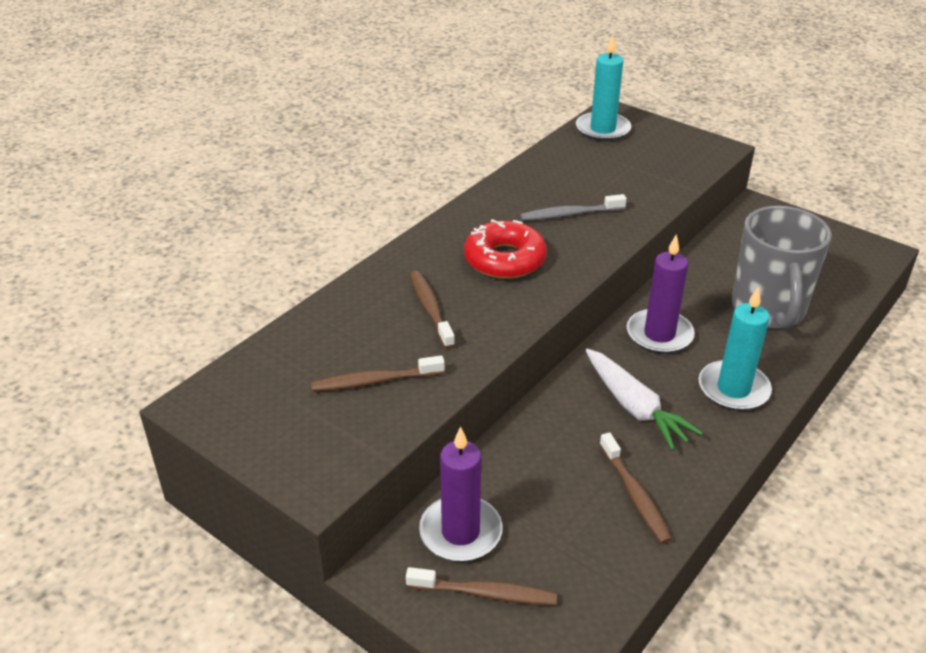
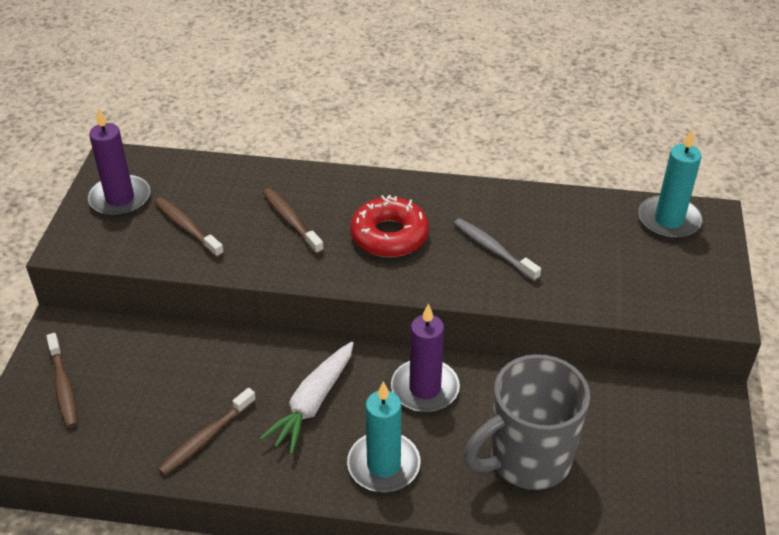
camera: 60 degrees right, 5 degrees up
brown toothbrush [410,271,455,349] -> brown toothbrush turned 75 degrees counterclockwise [263,188,324,254]
purple candle [419,426,502,562] -> purple candle moved to [88,108,150,217]

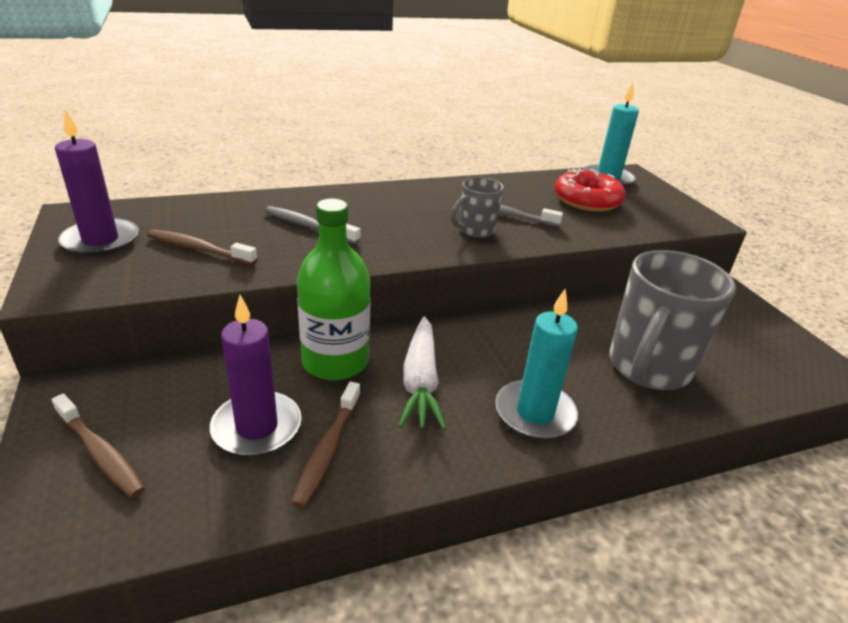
camera: 30 degrees left, 10 degrees down
brown toothbrush [263,188,324,254] -> grey toothbrush [265,206,360,244]
red donut [350,195,429,257] -> red donut moved to [554,168,626,212]
purple candle [391,304,460,412] -> purple candle moved to [210,295,301,457]
none -> green bottle [297,199,371,380]
none -> grey mug [451,177,504,238]

